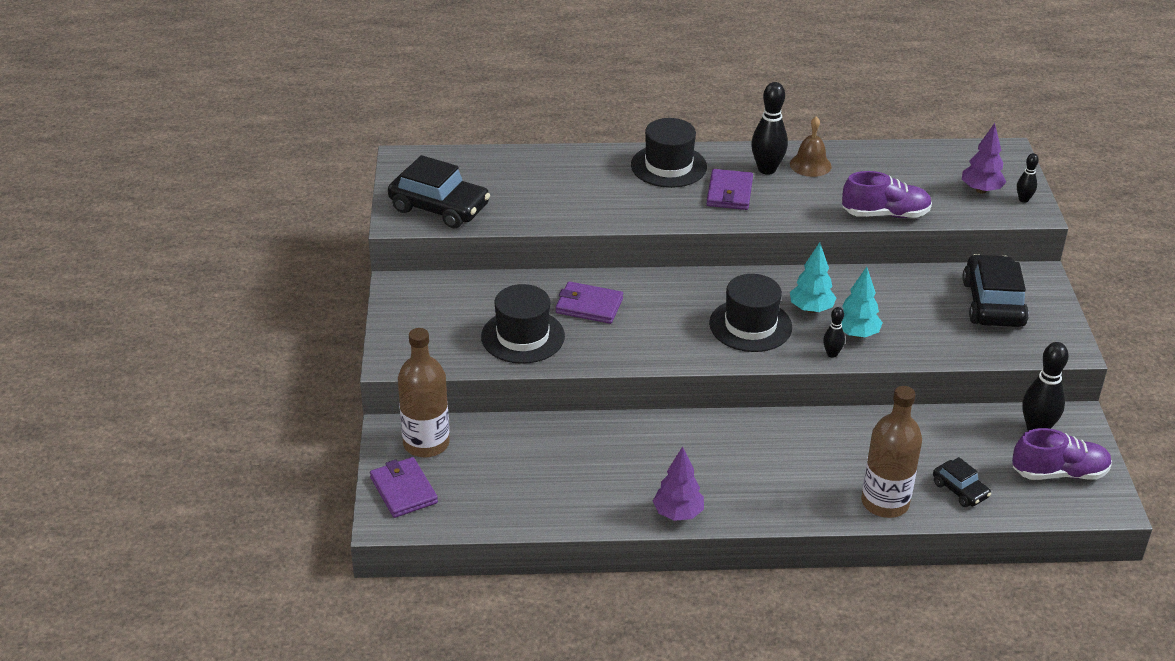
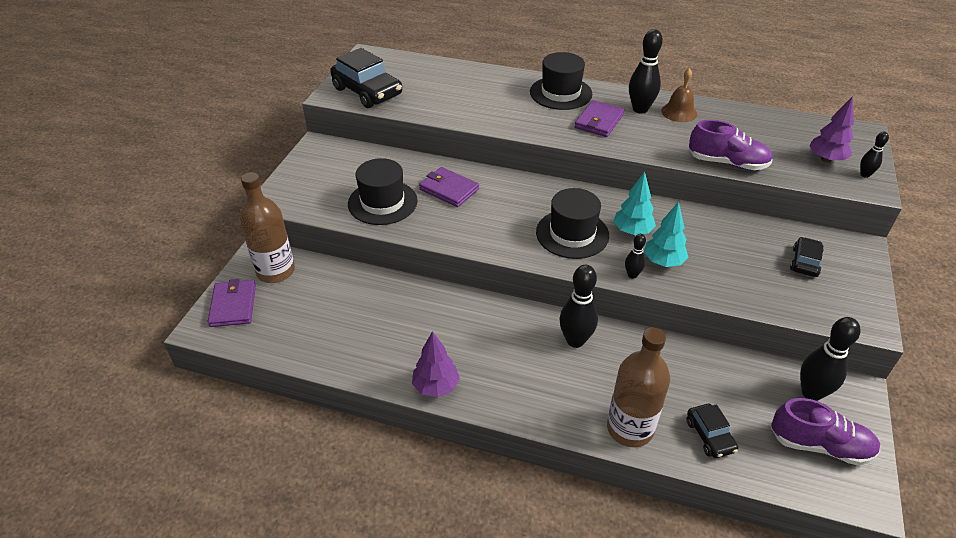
camera: 20 degrees right, 5 degrees up
black car [962,254,1029,327] -> black car [790,237,824,277], size x0.53
none -> black bowling pin [559,265,598,348]

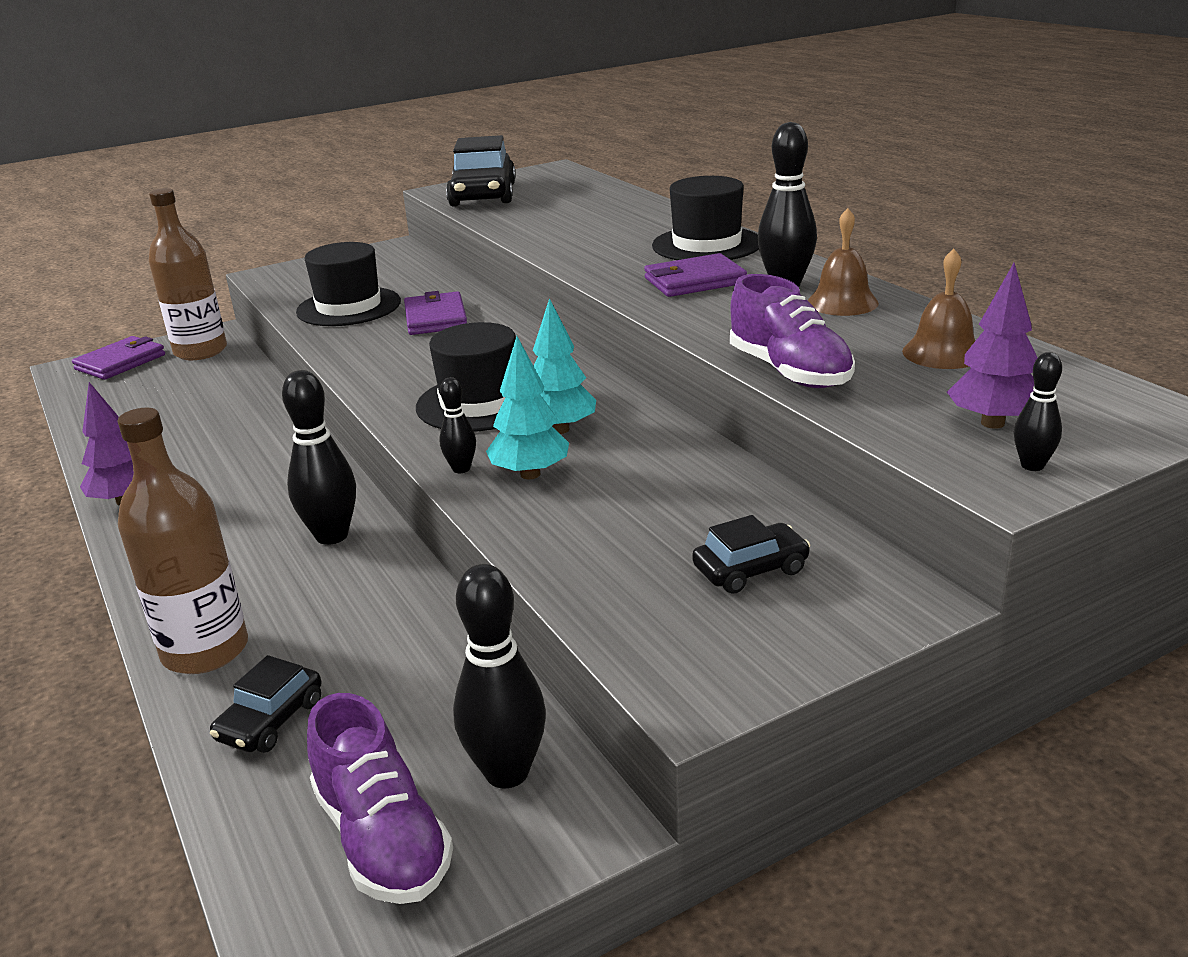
camera: 45 degrees right, 15 degrees down
none -> brown bell [902,249,975,369]

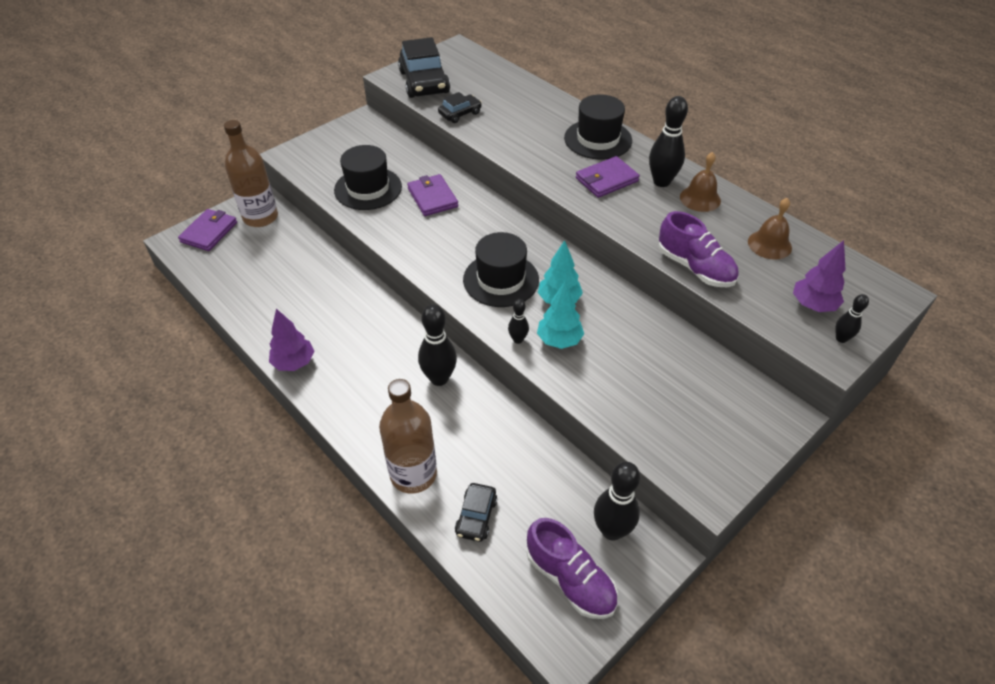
camera: 15 degrees left, 20 degrees up
black car [692,515,810,594] -> black car moved to [438,92,482,123]

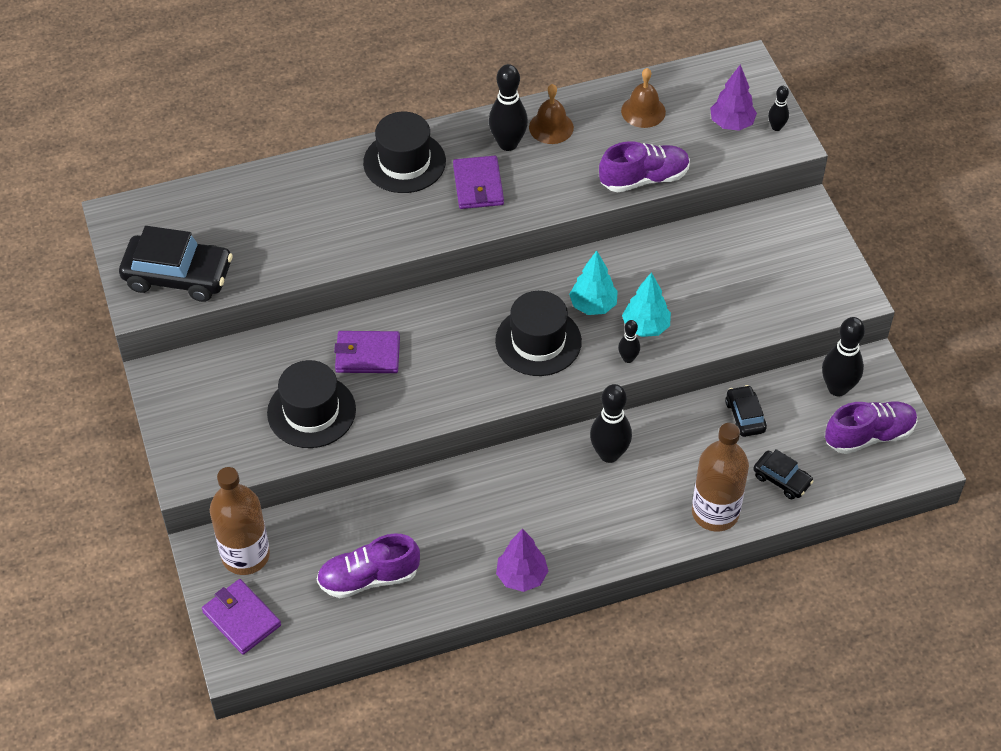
camera: 65 degrees left, 5 degrees up
black car [438,92,482,123] -> black car moved to [725,385,767,437]
none -> purple shoe [317,533,420,598]

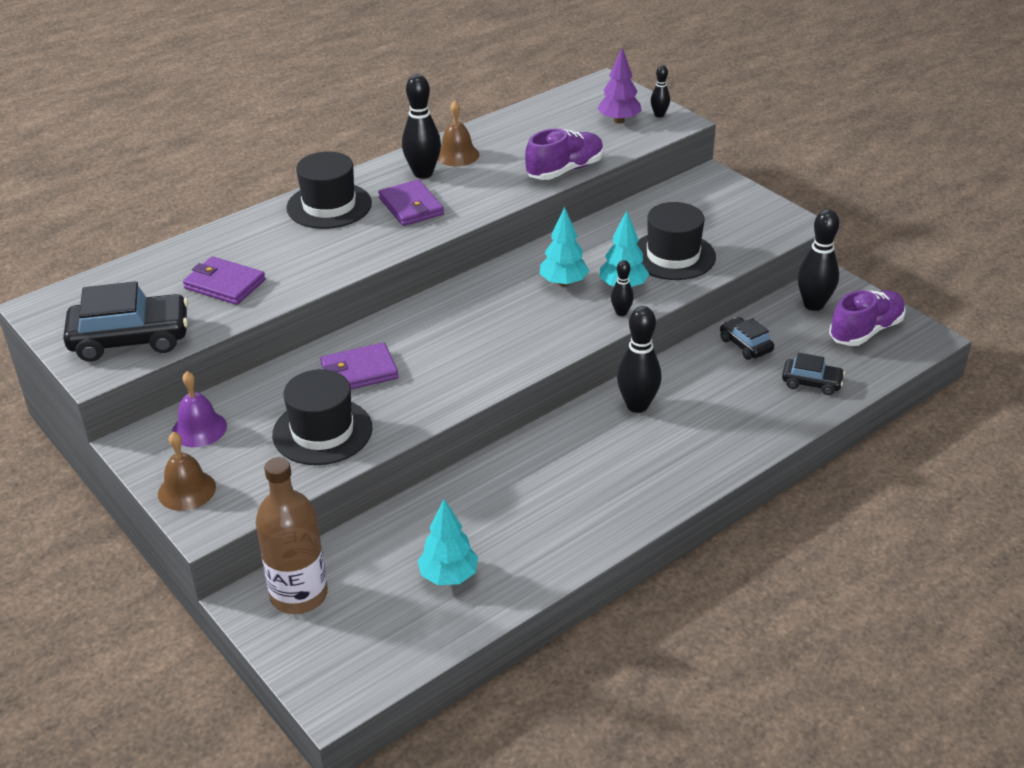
camera: 20 degrees left, 15 degrees down
purple wallet [202,579,281,655] -> purple wallet moved to [183,256,266,305]
purple shoe [317,533,420,598] -> turquoise tree [418,499,479,585]
black hat [495,291,582,376] -> black hat moved to [637,202,716,280]
purple tree [496,529,548,592] -> none
brown bell [621,68,666,128] -> brown bell moved to [158,432,216,511]
brown bottle [692,423,749,532] -> none
none -> purple bell [172,371,227,447]

